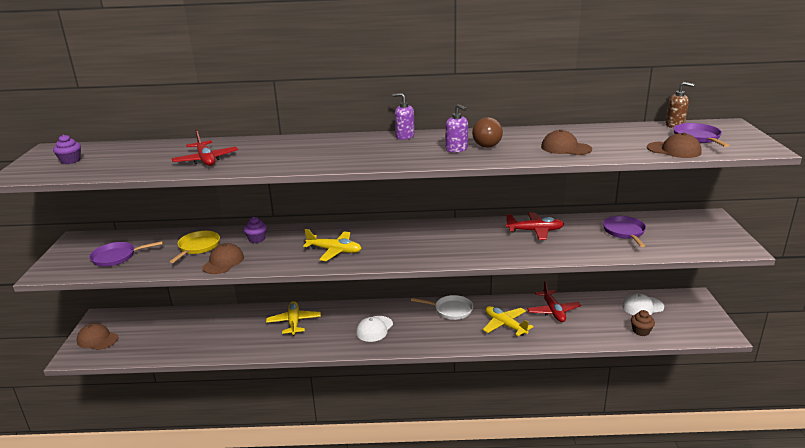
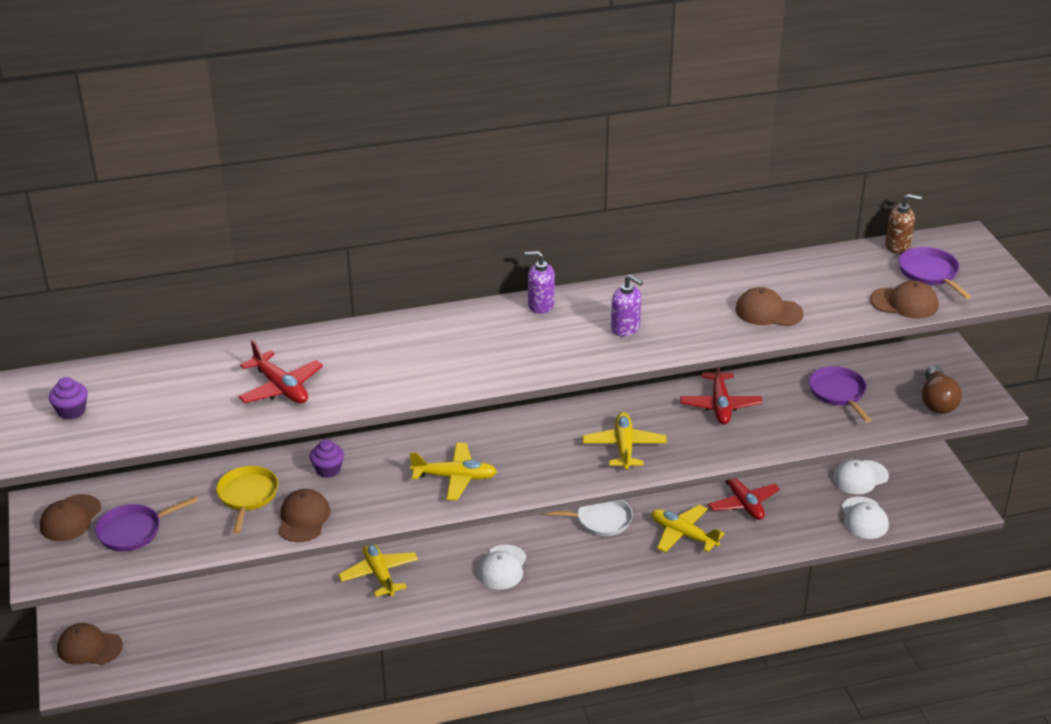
camera: 15 degrees left, 10 degrees up
brown light bulb [472,117,503,148] -> brown light bulb moved to [922,365,962,414]
red plane [506,212,564,240] -> red plane turned 105 degrees clockwise [680,367,762,424]
brown cupcake [631,310,655,336] -> white cap [841,496,889,539]
none -> brown cap [40,494,101,541]
none -> yellow plane [582,412,667,469]

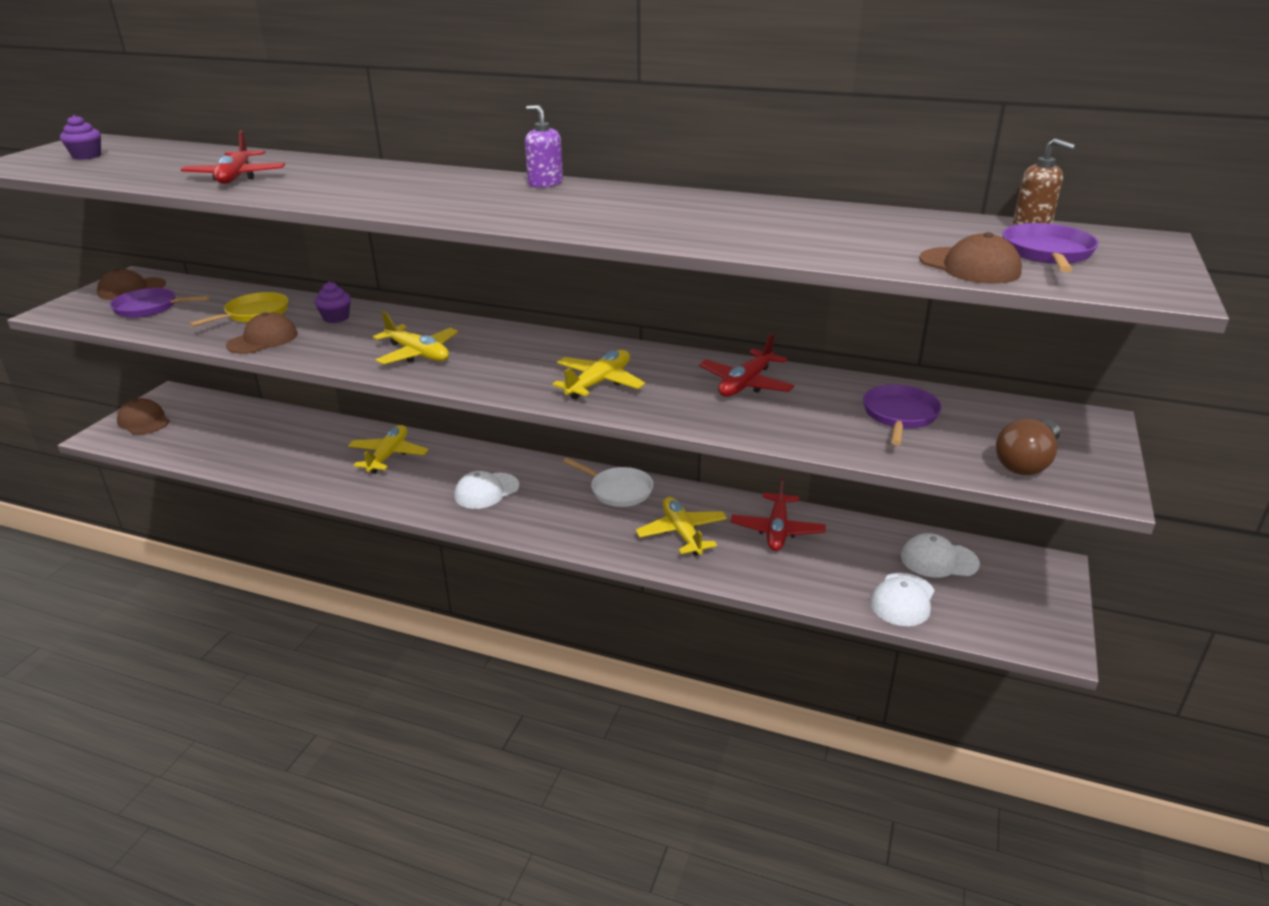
camera: 35 degrees right, 5 degrees down
purple soap dispenser [611,275,643,336] -> none
brown cap [736,287,804,326] -> none

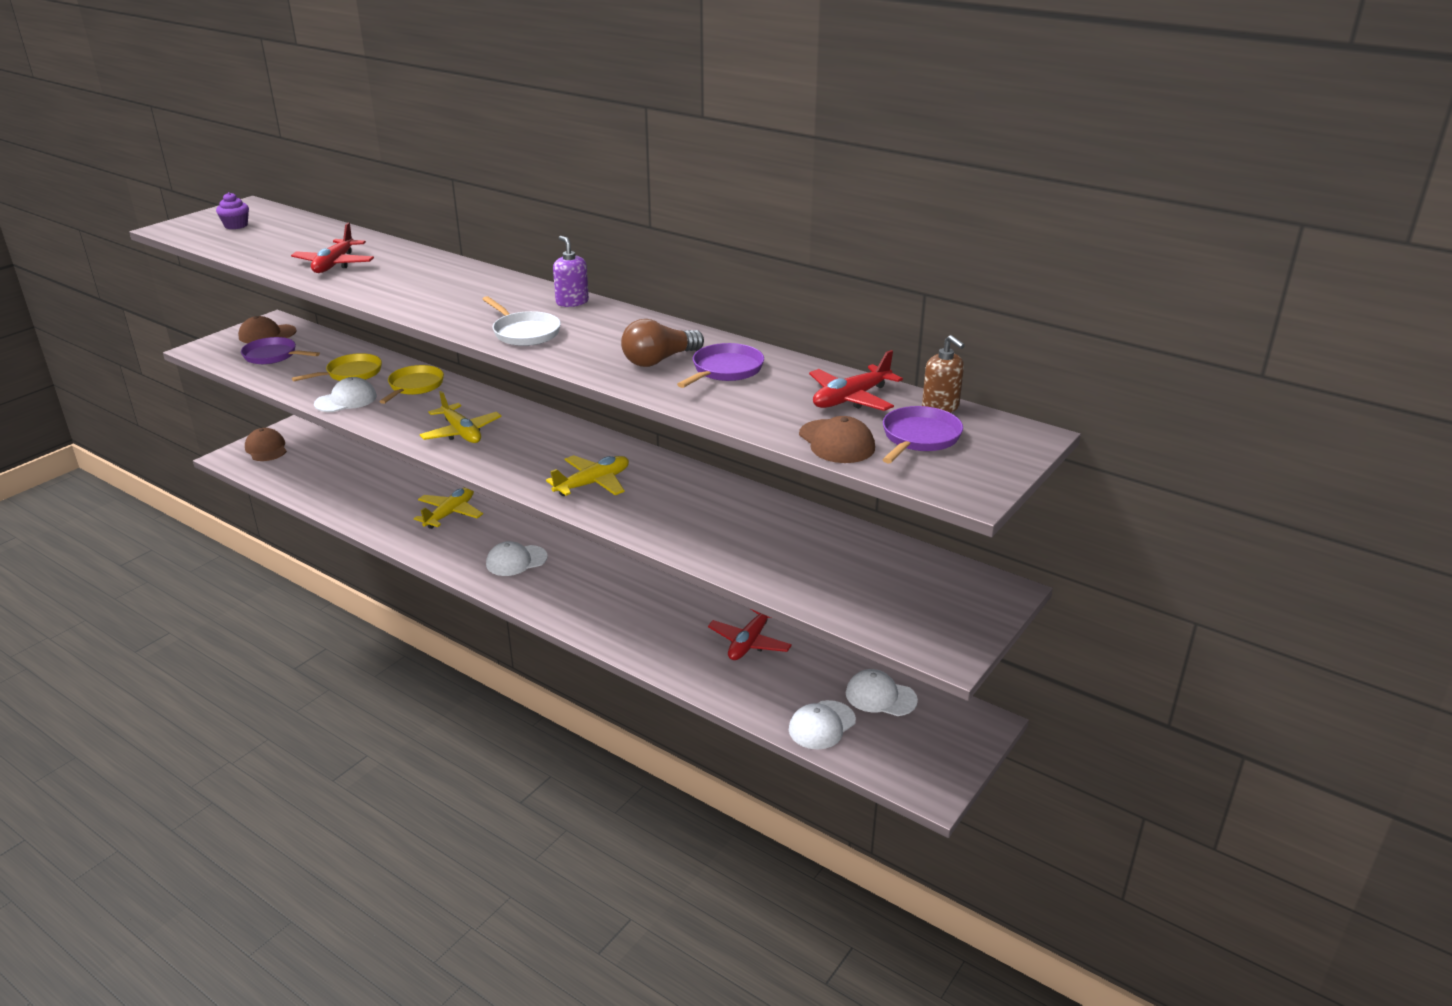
camera: 15 degrees right, 0 degrees up
brown cap [226,312,298,354] -> white cap [314,377,377,412]
purple cupcake [315,282,351,323] -> yellow pan [379,365,444,404]
white pan [563,458,653,507] -> white pan moved to [482,296,561,346]
yellow plane [636,497,727,556] -> none
red plane [699,334,795,397] -> red plane moved to [809,350,903,411]
purple pan [863,385,942,445] -> purple pan moved to [677,343,764,388]
brown light bulb [996,418,1060,475] -> brown light bulb moved to [621,319,704,367]

